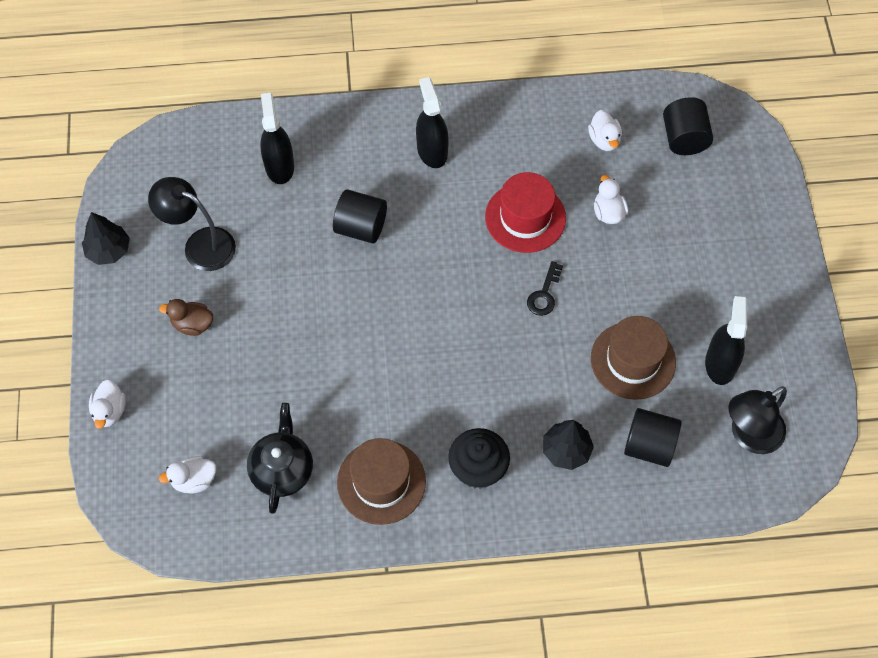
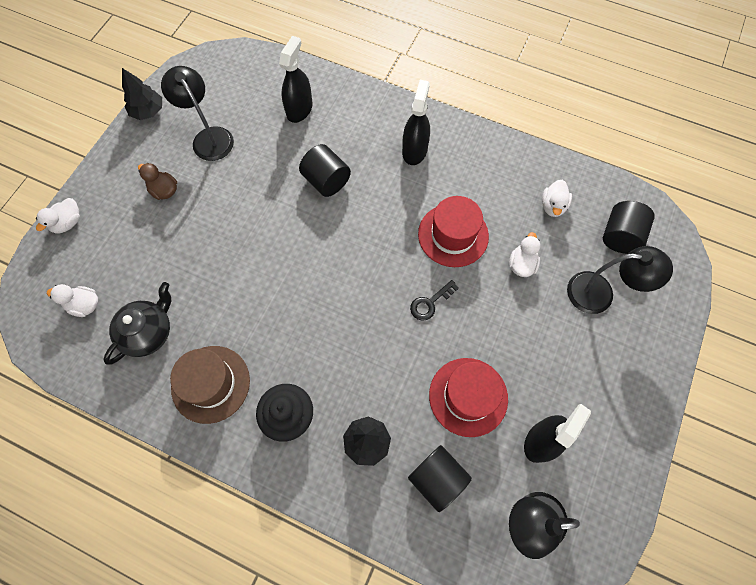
camera: 30 degrees right, 5 degrees up
brown hat [591,316,676,400] -> red hat [429,358,508,437]
none -> black lamp [567,246,673,314]

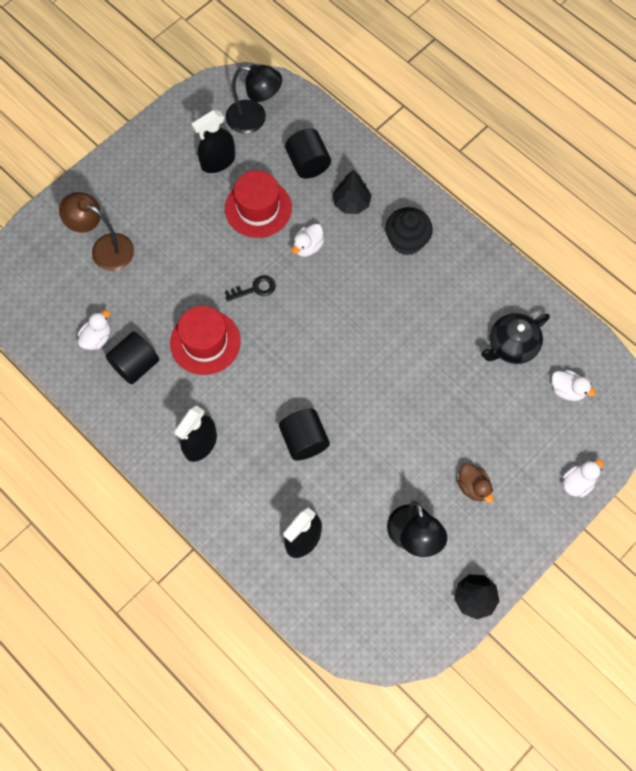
camera: 160 degrees left, 0 degrees up
brown hat [170,346,250,424] -> none
white duck [509,232,540,277] -> white duck moved to [292,224,324,257]
black lamp [567,246,673,314] -> brown lamp [59,192,134,271]
black cylinder [603,201,655,254] -> black cylinder moved to [105,331,159,385]

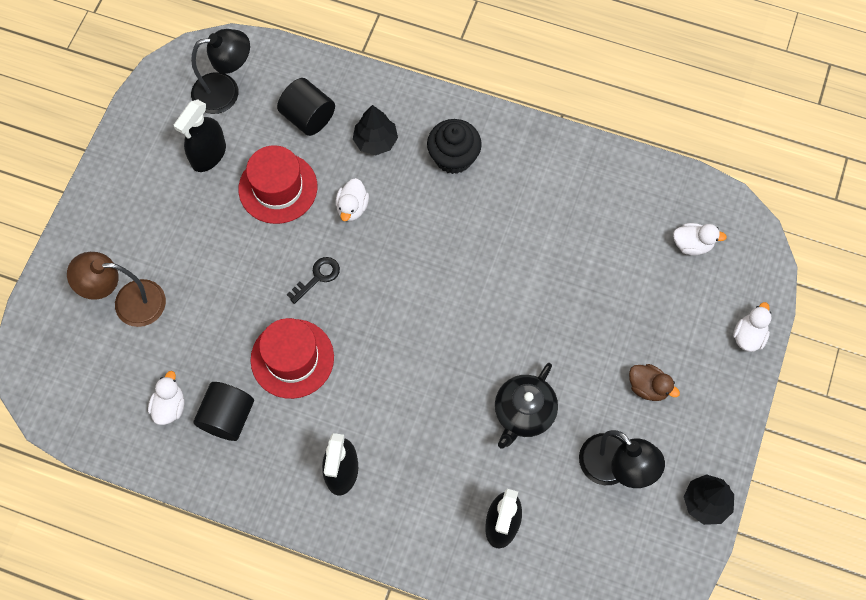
camera: 25 degrees left, 0 degrees up
black cylinder [279,409,330,460] -> none
black teapot [481,313,550,364] -> black teapot moved to [495,363,558,449]

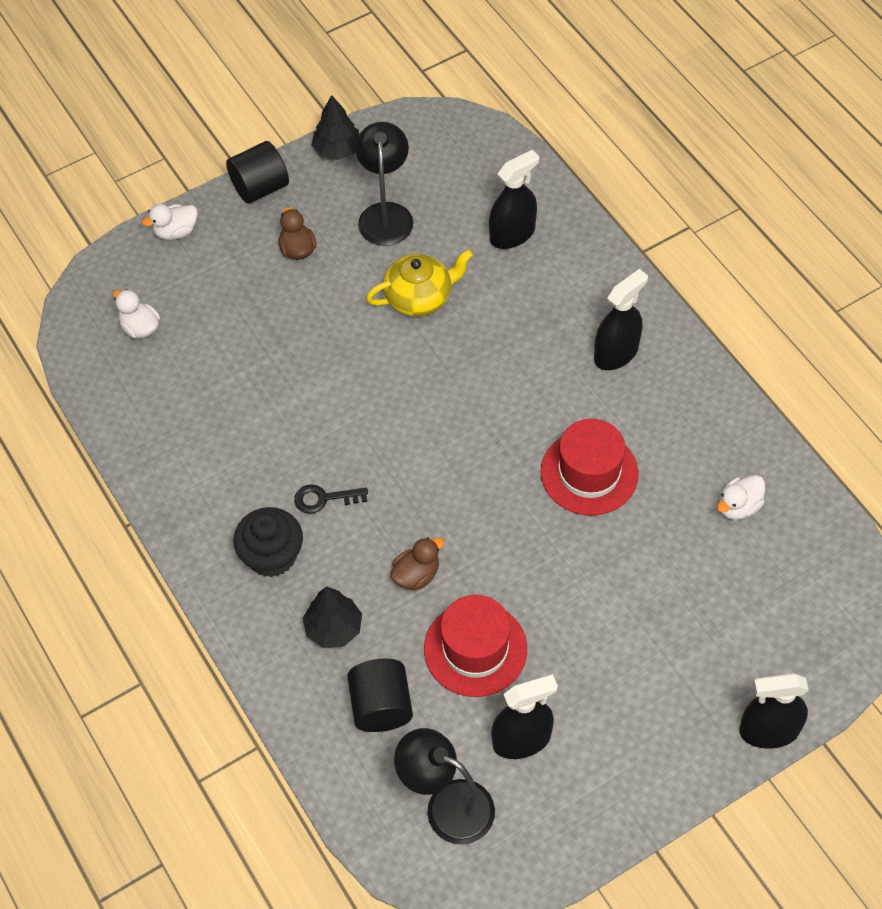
camera: 140 degrees left, 10 degrees down
brown lamp [67,252,166,327] -> none
black cylinder [194,382,254,441] -> black cylinder moved to [226,141,289,204]
black key [287,257,340,304] -> black key moved to [294,484,368,514]
white duck [335,178,369,221] -> brown duck [390,537,444,590]
black teapot [495,363,558,449] -> yellow teapot [366,249,473,316]
none -> black spray bottle [739,673,809,749]

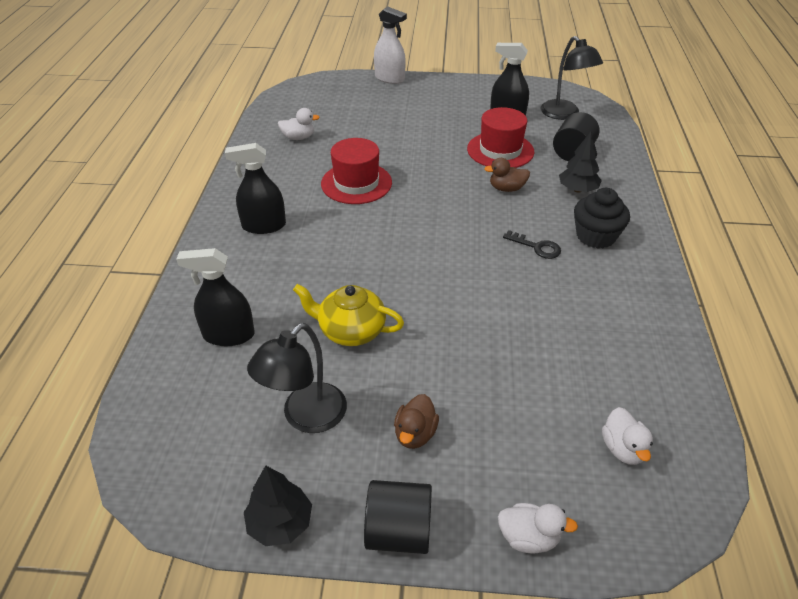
camera: 145 degrees left, 15 degrees down
black spray bottle [739,673,809,749] -> white spray bottle [374,7,407,84]

